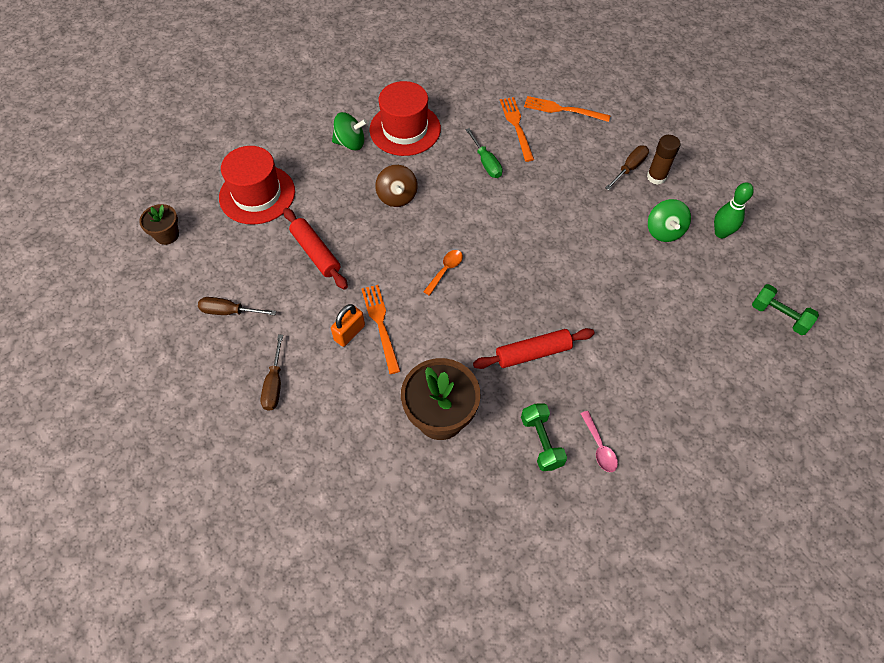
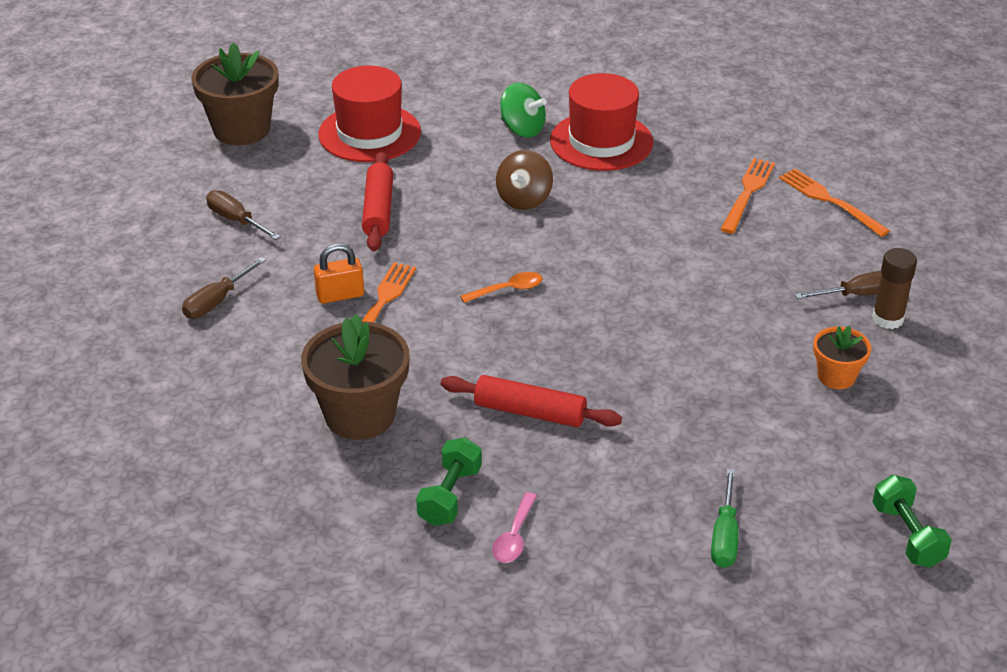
camera: 35 degrees right, 20 degrees down
brown flower pot [139,204,179,245] -> brown flower pot [191,42,279,145], size x1.82
green screwdriver [466,128,502,178] -> green screwdriver moved to [711,469,738,568]
green spinning top [648,199,691,242] -> orange flower pot [813,326,871,389]
green bowling pin [714,182,754,238] -> none

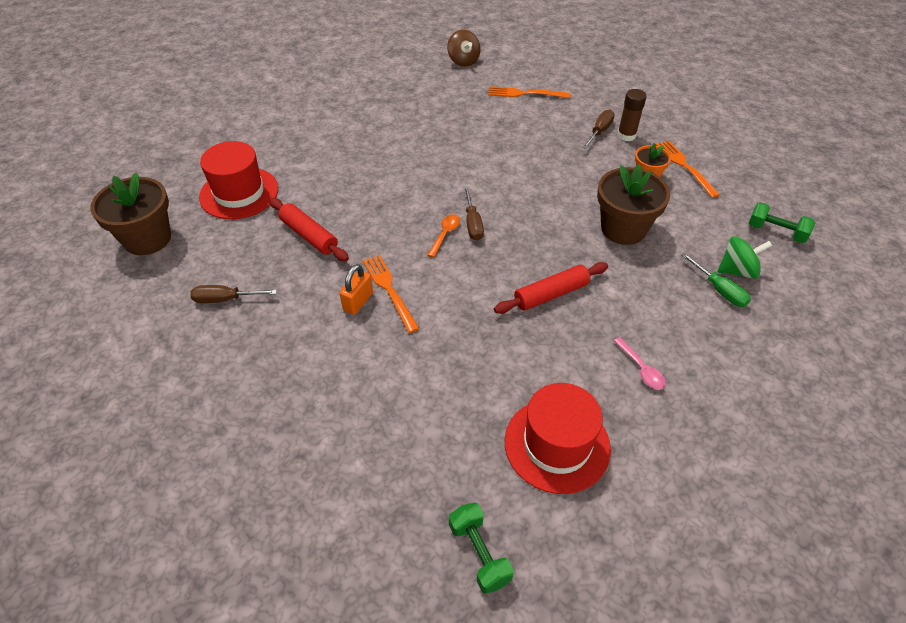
camera: 45 degrees left, 10 degrees up
brown screwdriver [182,257,266,319] -> brown screwdriver moved to [464,186,484,241]
brown flower pot [301,314,410,440] -> brown flower pot moved to [597,164,671,245]
green dumbbell [416,437,482,526] -> green dumbbell moved to [449,503,514,594]
brown spinning top [496,150,553,210] -> brown spinning top moved to [447,30,481,67]
green spinning top [500,83,547,137] -> green spinning top moved to [717,236,772,279]
red hat [550,73,653,171] -> red hat moved to [505,383,611,494]
orange fork [720,158,775,234] -> orange fork moved to [656,141,720,198]

